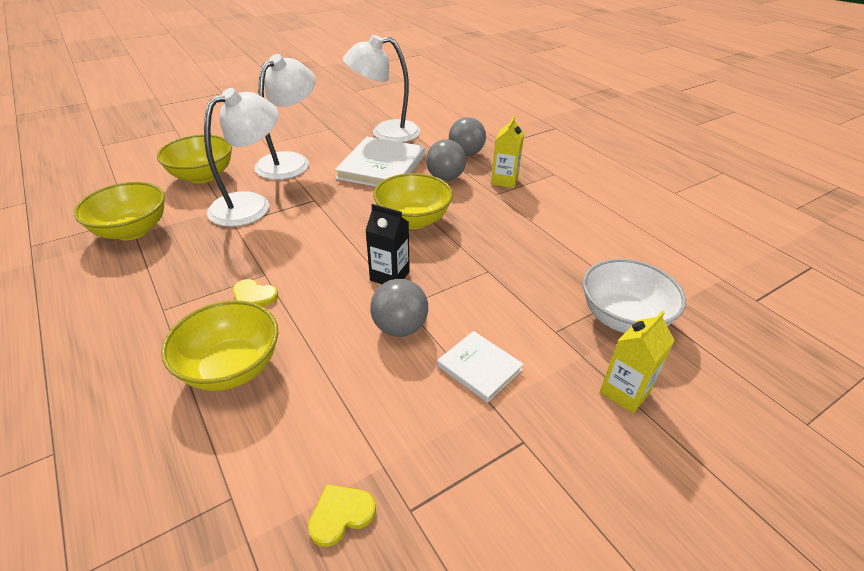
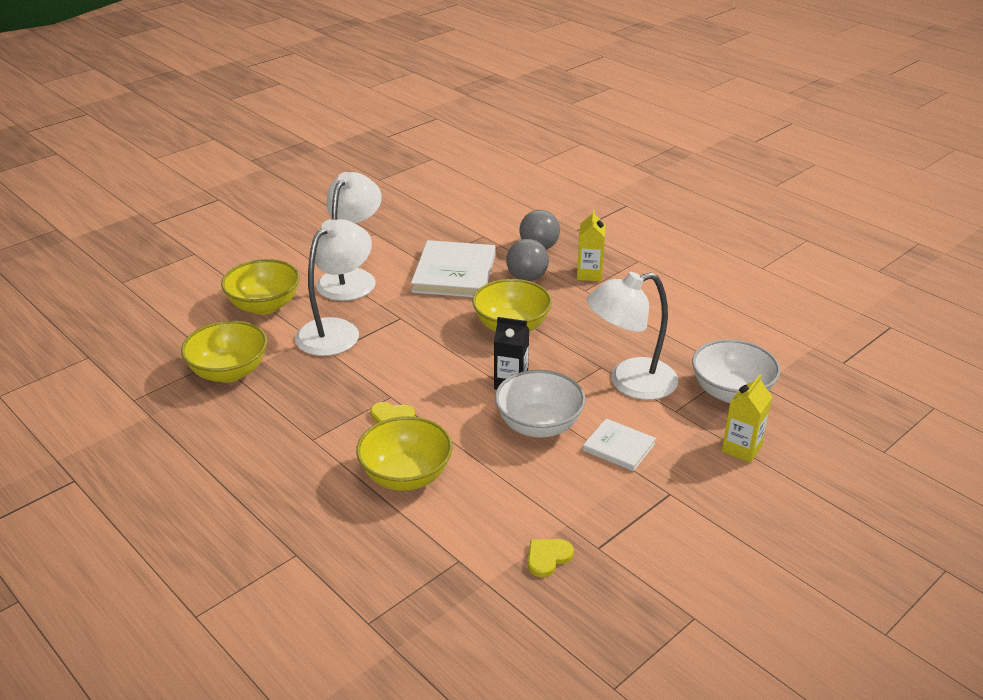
camera: 10 degrees left, 5 degrees down
white lamp [343,35,421,142] -> white lamp moved to [586,272,678,400]
grey ball [370,279,428,337] -> white bowl [495,370,585,438]

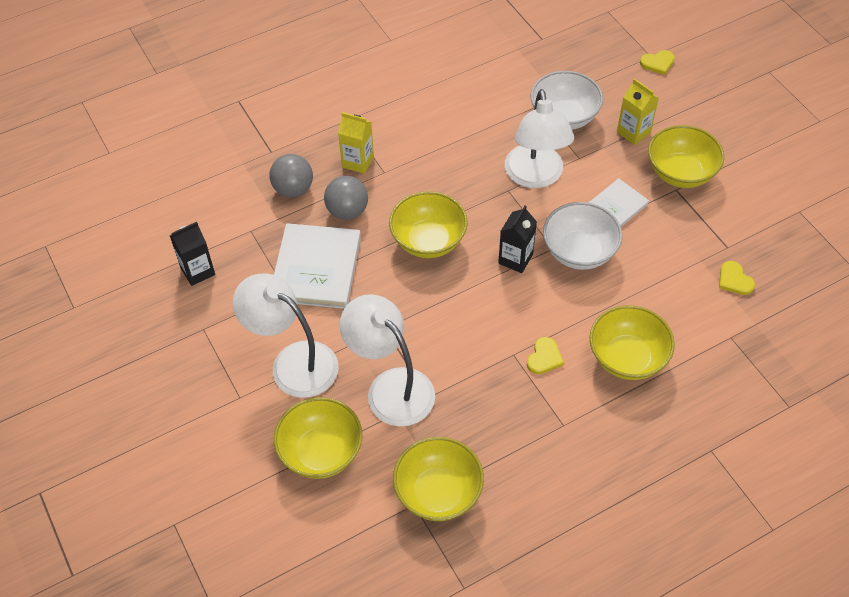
camera: 75 degrees left, 20 degrees up
white book [411,240,496,297] -> white book turned 75 degrees clockwise [274,223,361,309]
none -> black carton [170,222,215,286]
none -> yellow heart [640,50,675,75]
none -> yellow bowl [648,125,724,188]

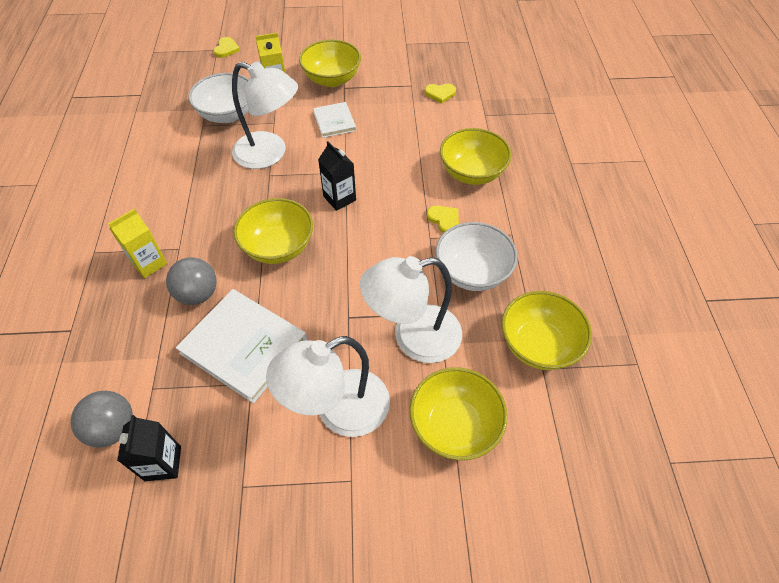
camera: 65 degrees left, 0 degrees up
grey ball [269,154,313,197] -> grey ball moved to [71,391,133,448]
white bowl [543,202,623,270] -> white bowl moved to [436,222,518,291]

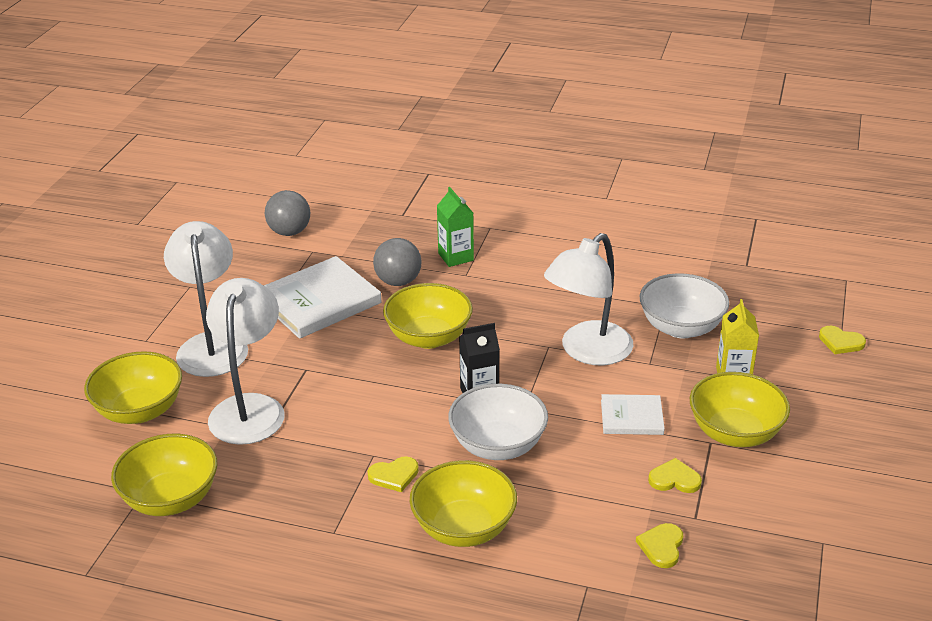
camera: 110 degrees right, 20 degrees down
yellow carton [108,209,167,278] -> green carton [437,187,474,267]
black carton [117,415,181,481] -> none
white bowl [436,222,518,291] -> white bowl moved to [448,384,548,460]
none -> yellow heart [648,458,702,493]

